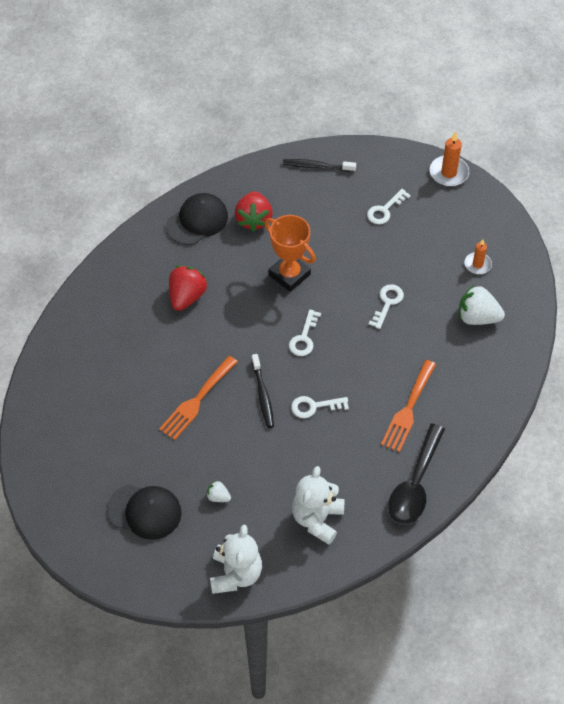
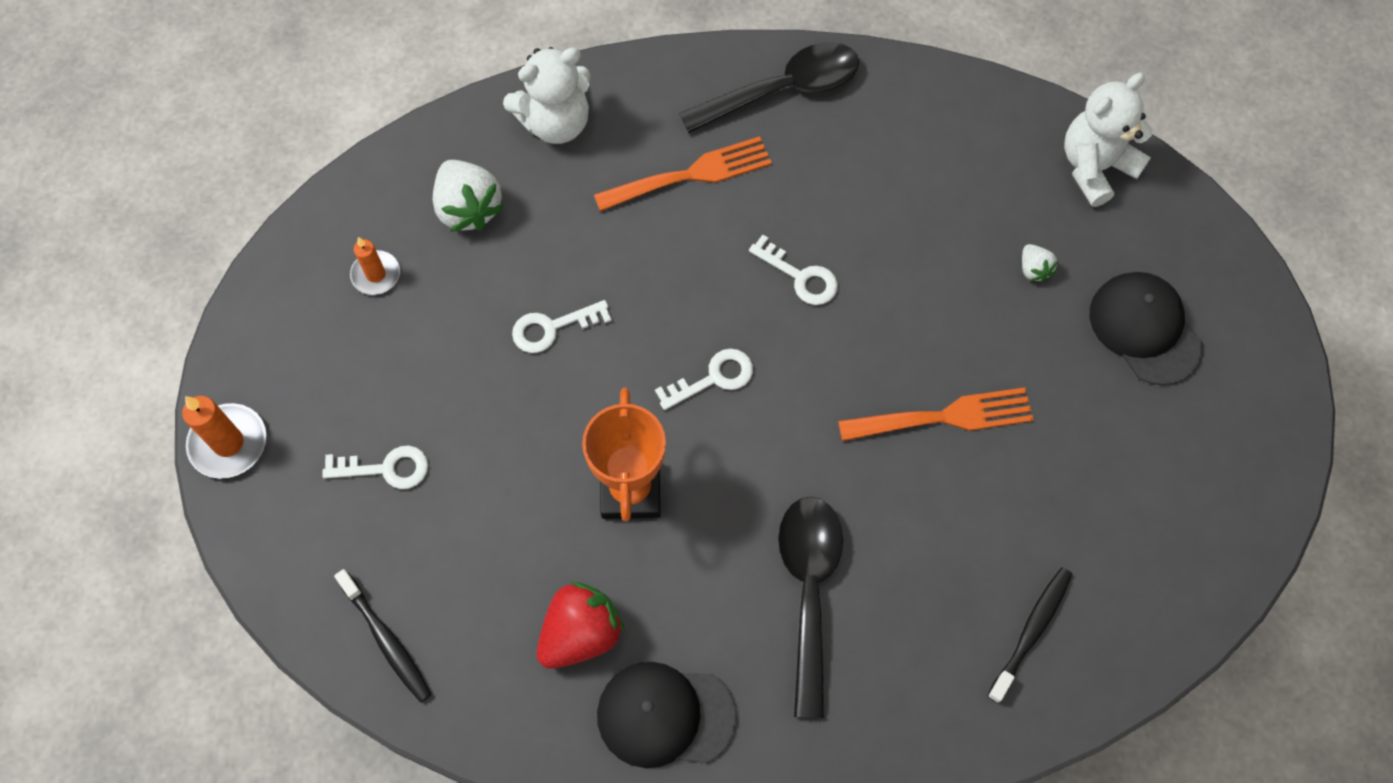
camera: 135 degrees left, 10 degrees up
red strawberry [169,266,207,311] -> black spoon [778,497,843,718]
black toothbrush [252,354,274,428] -> black toothbrush moved to [987,567,1073,703]
white teddy bear [292,466,345,545] -> white teddy bear moved to [503,47,591,144]

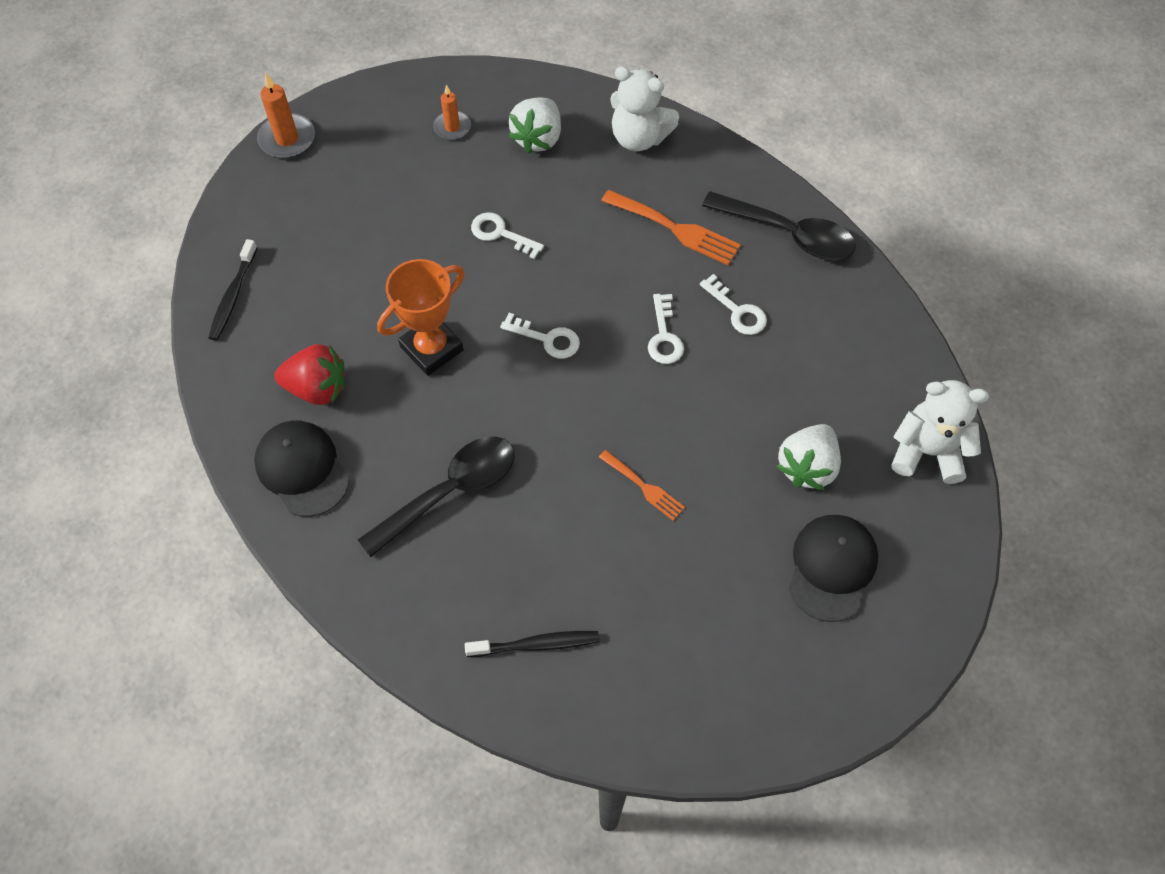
camera: 50 degrees right, 5 degrees down
white key [322,446,428,489] -> white key moved to [700,274,767,335]
orange fork [838,387,1034,441] -> orange fork [599,450,685,520], size x0.61
white strawberry [1022,244,1058,282] -> white strawberry [776,424,841,490], size x2.00

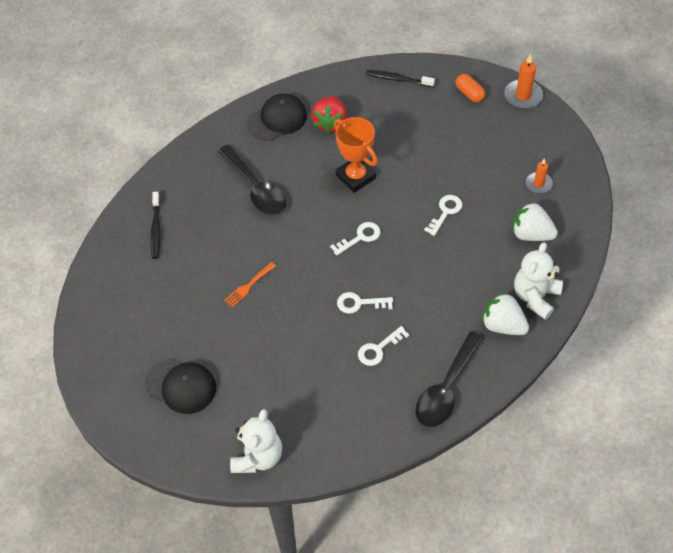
camera: 95 degrees right, 5 degrees down
white key [500,313,580,359] -> white key turned 150 degrees counterclockwise [330,222,380,255]
orange fork [601,190,741,265] -> none
white strawberry [776,424,841,490] -> white strawberry moved to [482,292,529,335]
none -> orange capsule [456,74,485,102]

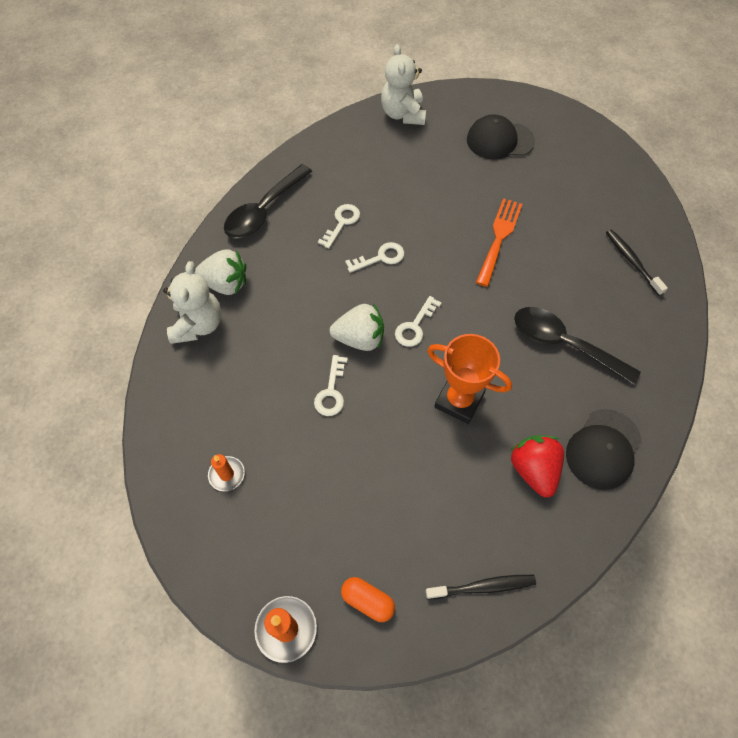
camera: 155 degrees right, 5 degrees up
orange fork [224,262,276,307] -> orange fork [476,198,522,287], size x1.64
black spoon [416,331,483,427] -> black spoon turned 150 degrees counterclockwise [224,164,312,238]
white strawberry [512,201,558,241] -> white strawberry moved to [330,304,384,351]

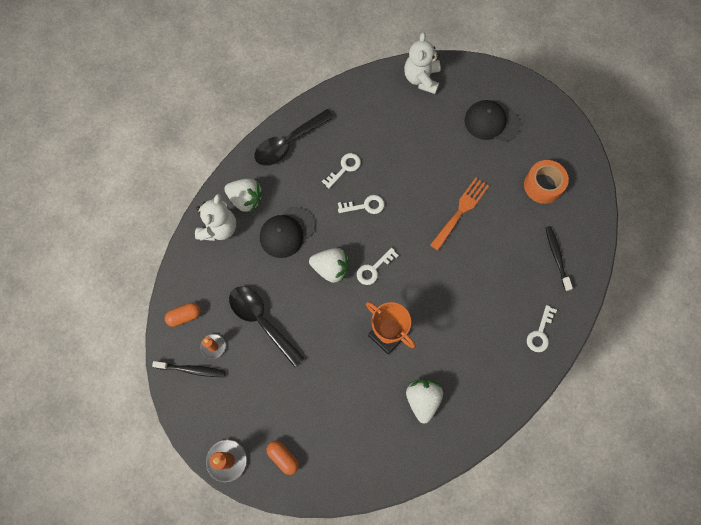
camera: 15 degrees right, 10 degrees up
white key [314,355,348,416] -> white key moved to [527,305,557,352]
black toothbrush [426,575,536,599] -> black toothbrush moved to [152,361,226,377]
red strawberry [510,435,564,497] -> white strawberry [406,379,443,423]
black spoon [514,307,641,385] -> black spoon moved to [229,286,305,367]
black cap [566,409,642,490] -> black cap moved to [260,207,315,258]
none -> orange capsule [165,302,201,327]
none -> orange tape [524,160,569,204]

